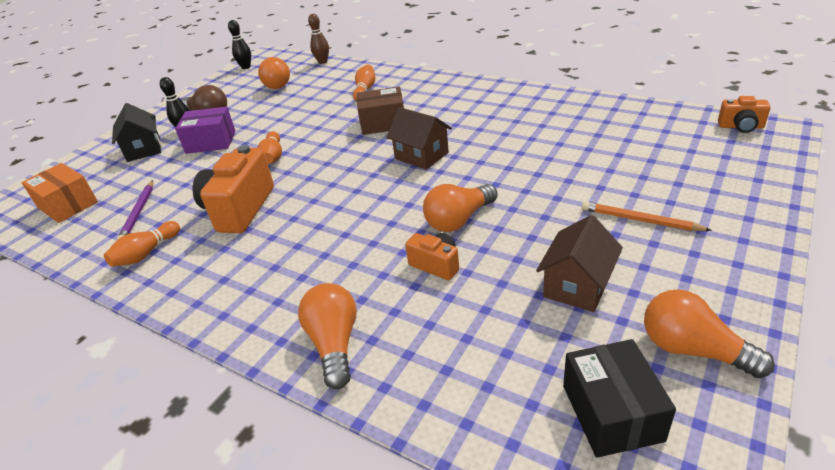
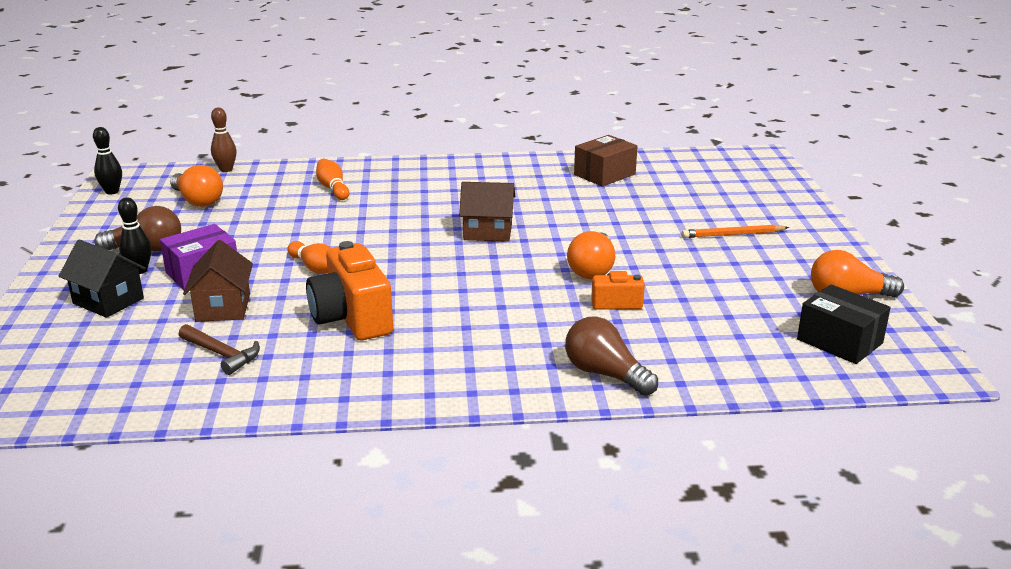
camera: 40 degrees left, 10 degrees down
orange box [21,163,98,223] -> none
orange bowling pin [104,221,180,267] -> none
purple pencil [117,180,153,240] -> brown hammer [179,324,260,375]
orange light bulb [298,283,357,389] -> brown light bulb [565,316,658,396]
brown box [357,87,404,135] -> brown box moved to [574,135,637,187]
brown house [536,215,623,312] -> brown house moved to [183,240,253,322]
orange camera [718,96,771,133] -> none

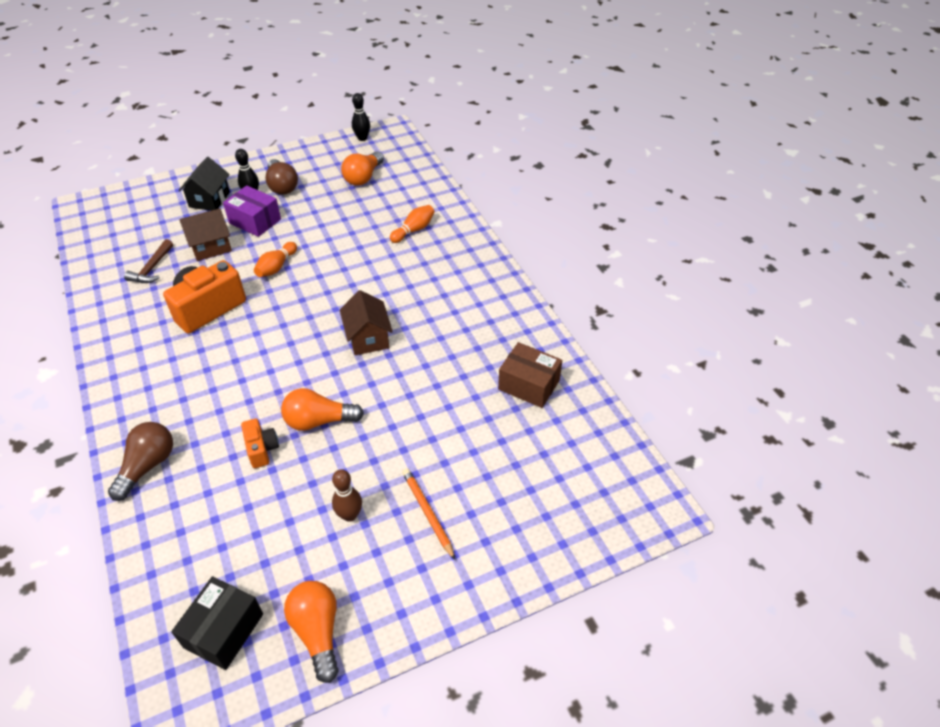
camera: 70 degrees right, 20 degrees up
brown bowling pin [211,107,237,172] -> brown bowling pin moved to [332,469,362,522]

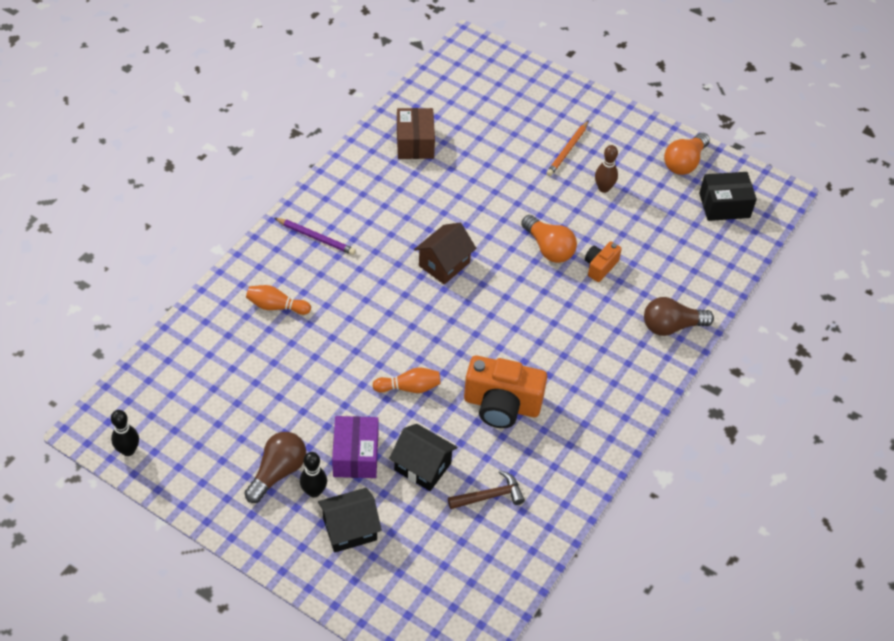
camera: 125 degrees left, 5 degrees up
brown house [179,208,232,261] -> black house [389,424,457,491]
orange light bulb [341,151,384,186] -> none
none -> purple pencil [275,218,356,255]

